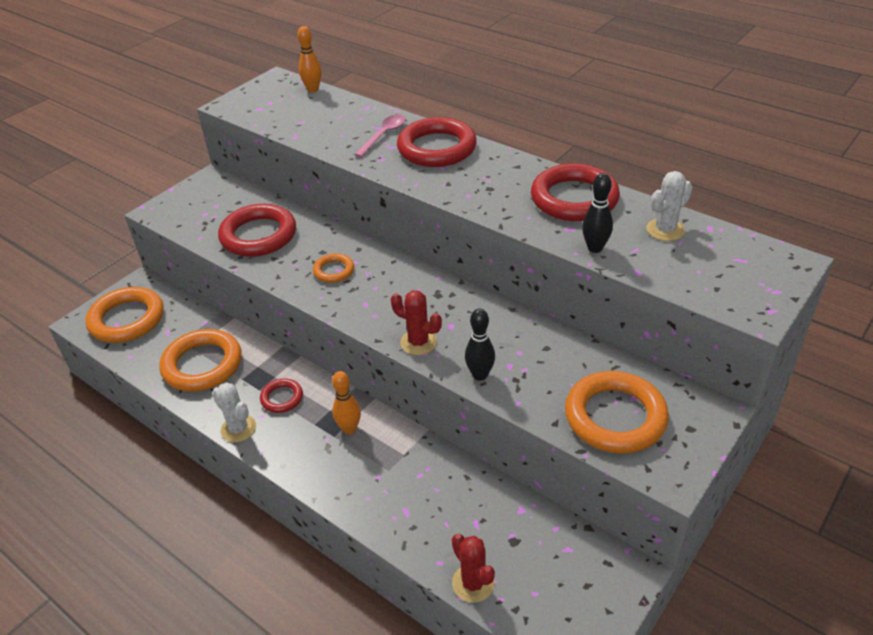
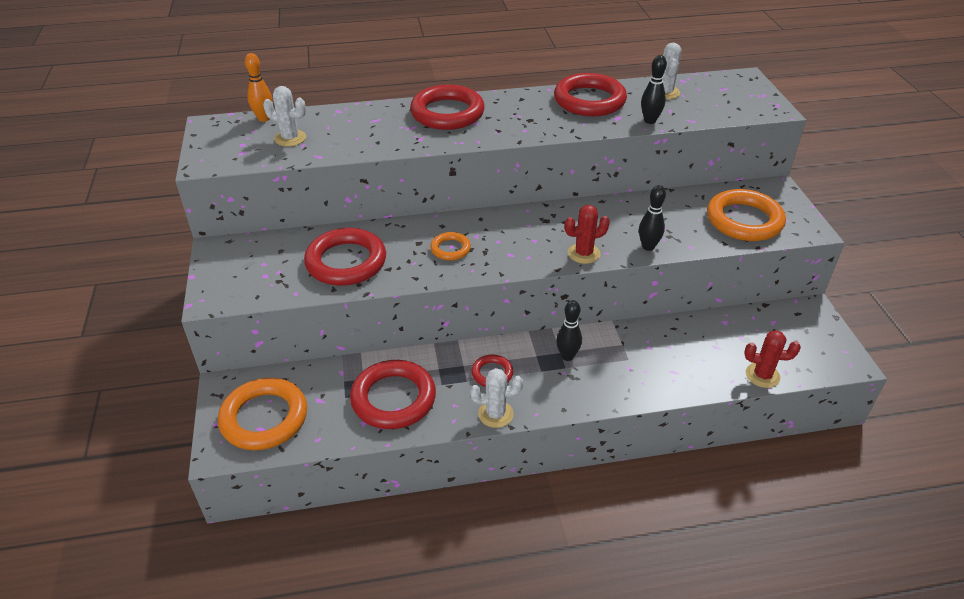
camera: 50 degrees left, 0 degrees up
orange ring [159,329,242,392] -> red ring [350,360,436,429]
orange bowling pin [332,371,361,434] -> black bowling pin [556,300,582,361]
pink spoon [354,114,406,157] -> none
none -> white cactus [263,86,306,147]

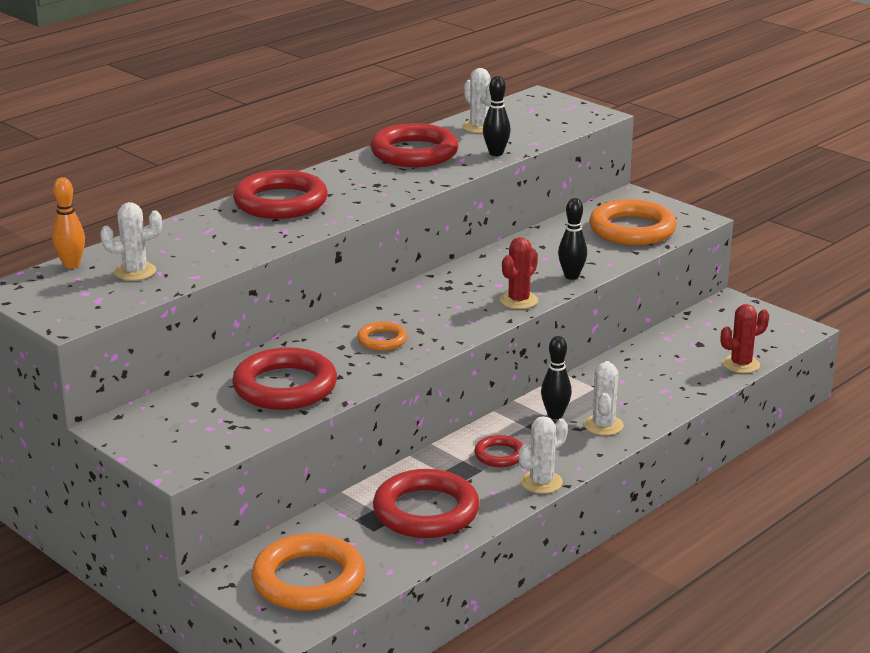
camera: 35 degrees left, 15 degrees down
none -> white cactus [584,361,624,435]

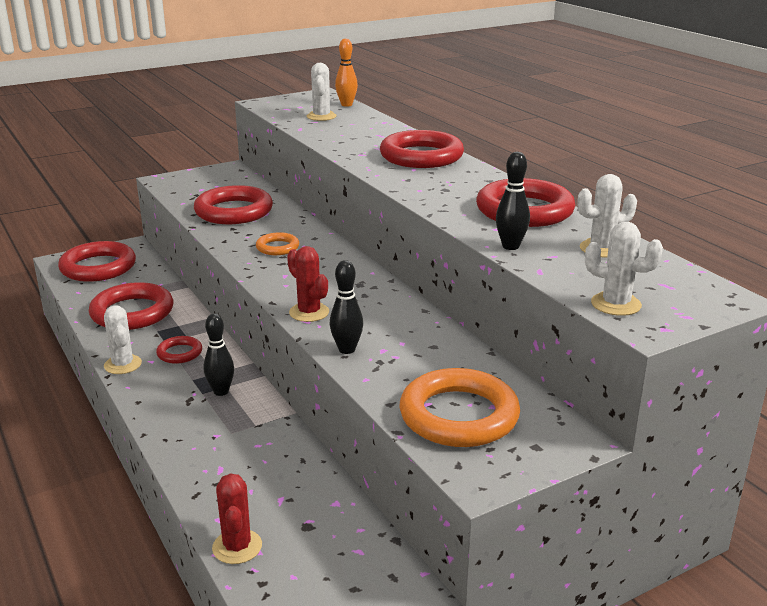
camera: 105 degrees right, 0 degrees up
orange ring [252,533,365,611] -> red ring [58,241,136,282]
white cactus [584,361,624,435] -> white cactus moved to [585,222,663,316]

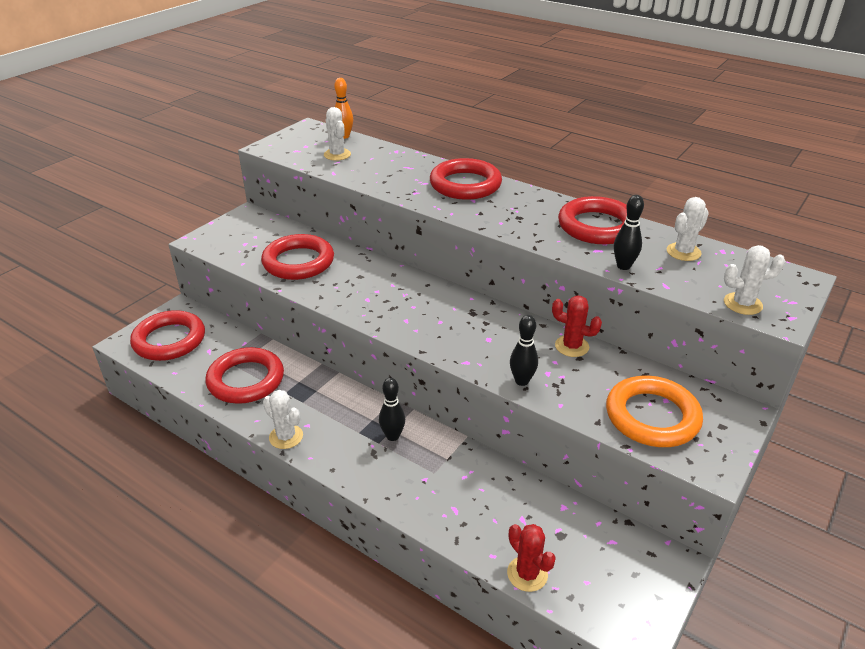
camera: 25 degrees left, 10 degrees up
red ring [156,336,202,364] -> none
orange ring [256,232,299,255] -> none
red cactus [287,246,329,322] -> red cactus moved to [552,296,602,357]

